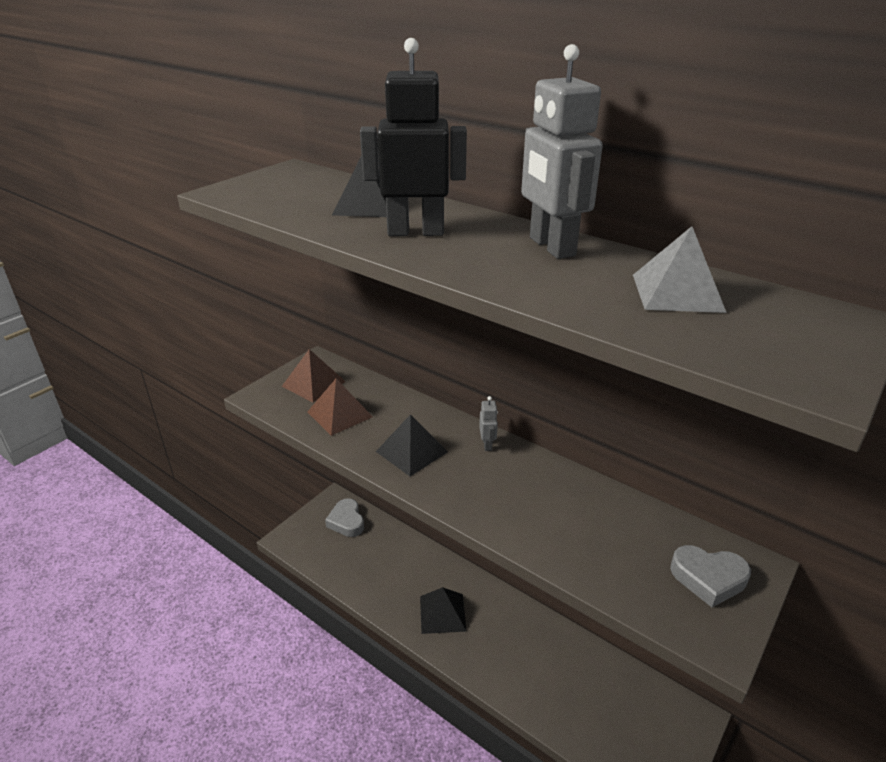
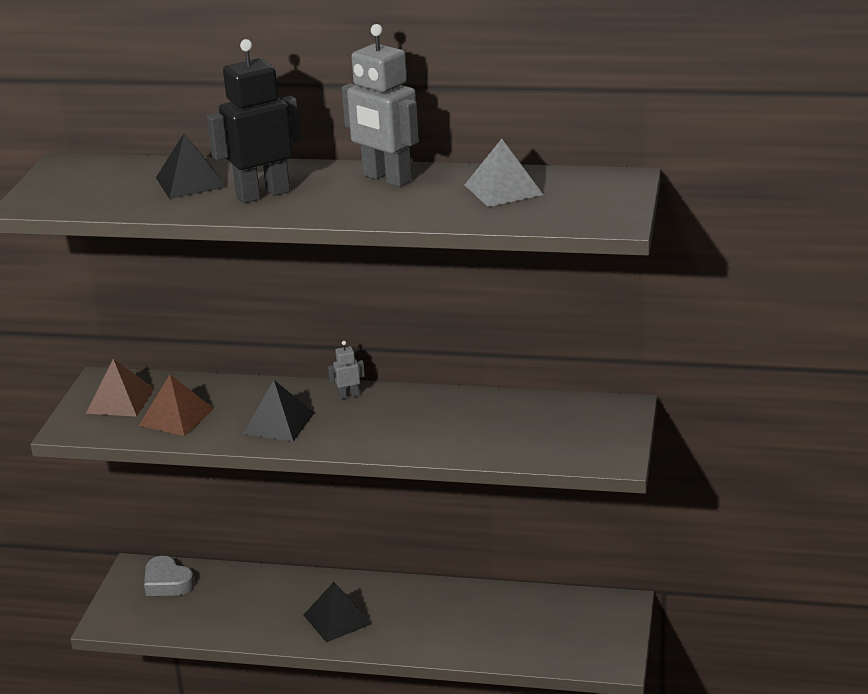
camera: 25 degrees left, 5 degrees down
grey robot [479,396,498,451] -> grey robot turned 75 degrees counterclockwise [328,341,365,399]
grey heart [670,545,751,607] -> none

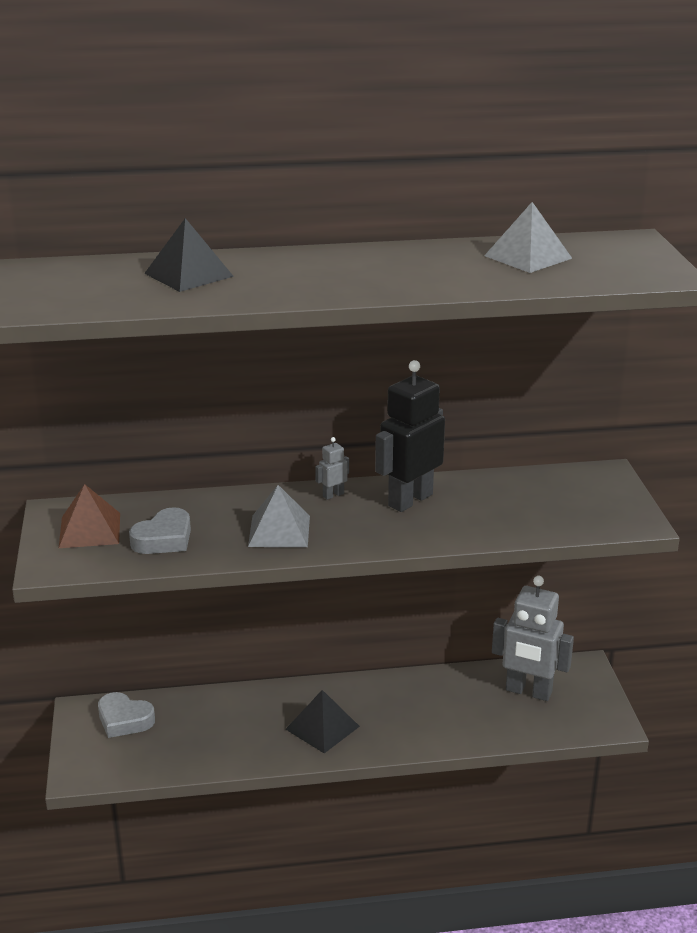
camera: 20 degrees left, 0 degrees up
brown pyramid [139,375,214,436] -> grey heart [129,507,191,554]
black robot [207,39,301,203] -> black robot moved to [375,360,445,512]
black pyramid [243,380,315,442] -> grey pyramid [248,485,310,547]
grey robot [342,24,419,187] -> grey robot moved to [492,576,574,701]

